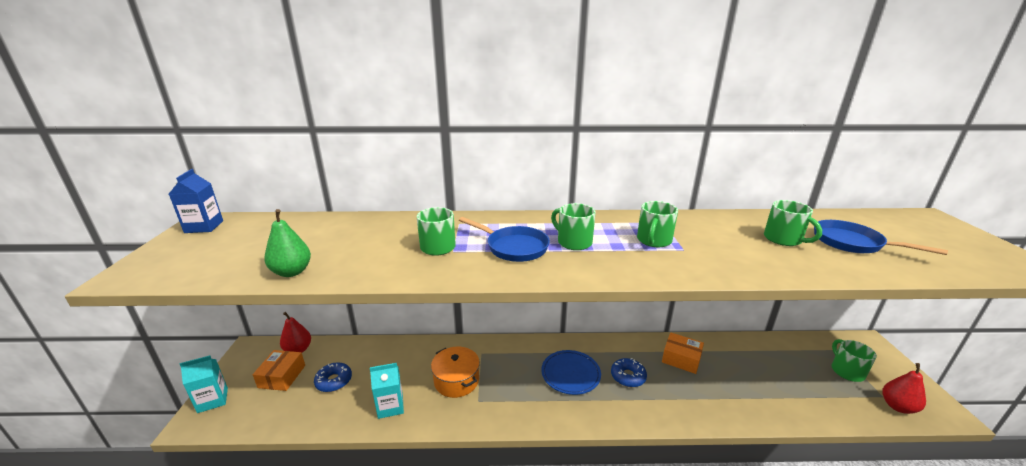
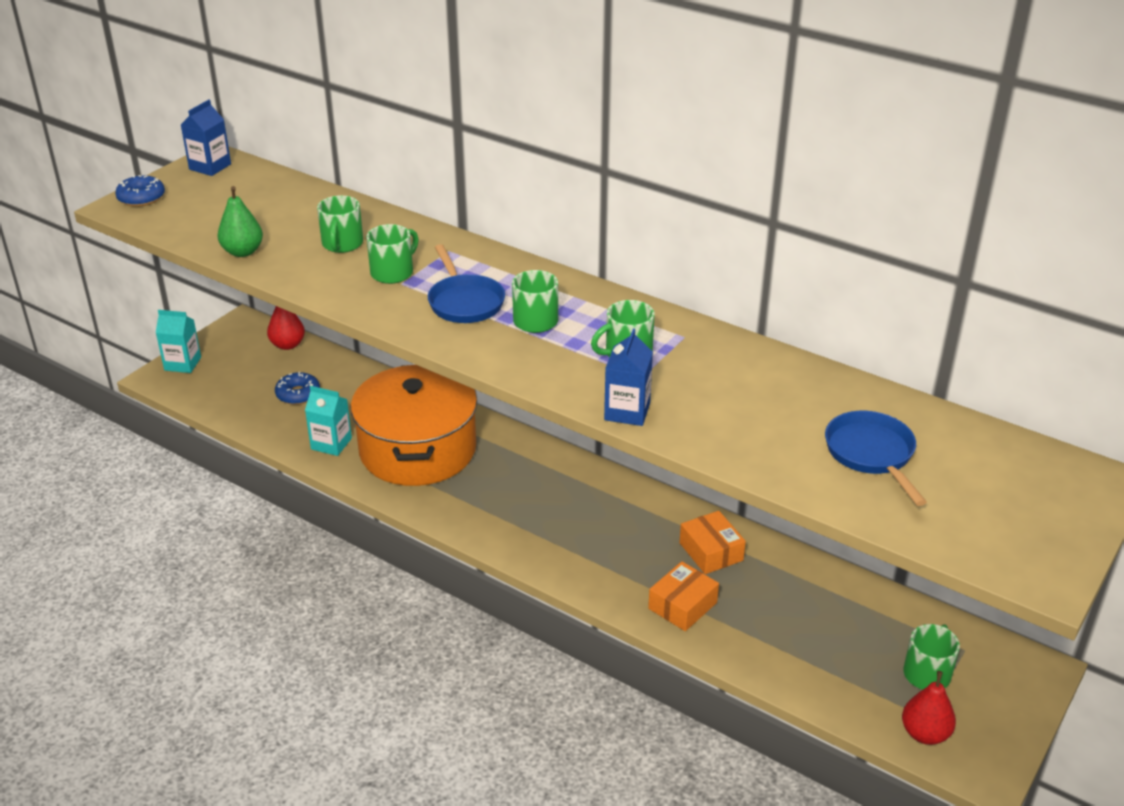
camera: 35 degrees right, 10 degrees up
orange box [253,350,305,391] -> orange box moved to [648,561,719,631]
orange pot [431,347,480,398] -> orange pot [351,365,477,486], size x1.95
blue plate [541,350,601,395] -> none
blue donut [611,358,647,387] -> blue donut moved to [115,175,165,207]
green mug [764,200,822,246] -> green mug moved to [317,196,363,253]
none -> blue carton [604,329,653,426]

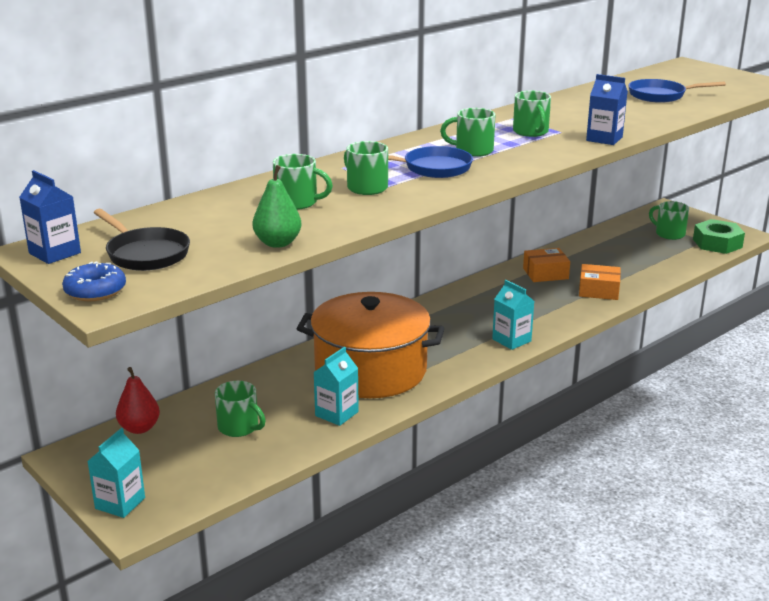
camera: 75 degrees left, 10 degrees down
blue donut [275,372,320,405] -> green mug [215,381,266,437]
orange box [648,561,719,631] -> orange box turned 45 degrees counterclockwise [579,264,621,300]
red pear [902,671,956,745] -> green nut [693,219,745,254]
none -> black pan [94,209,190,271]
none -> turquoise carton [492,280,534,350]

